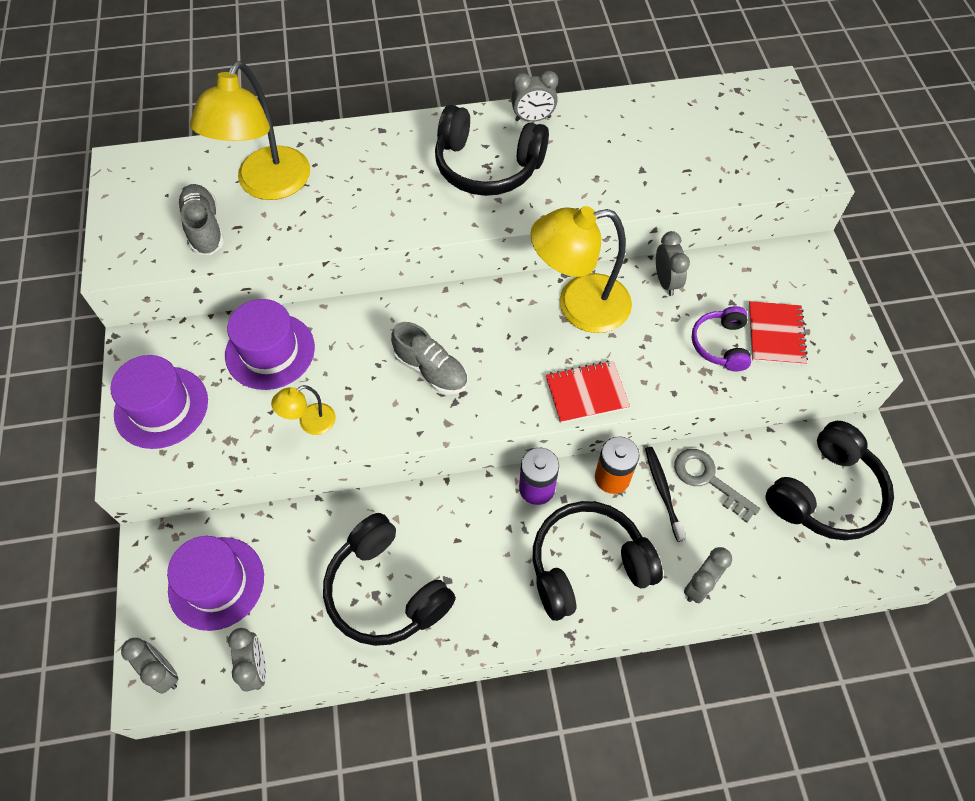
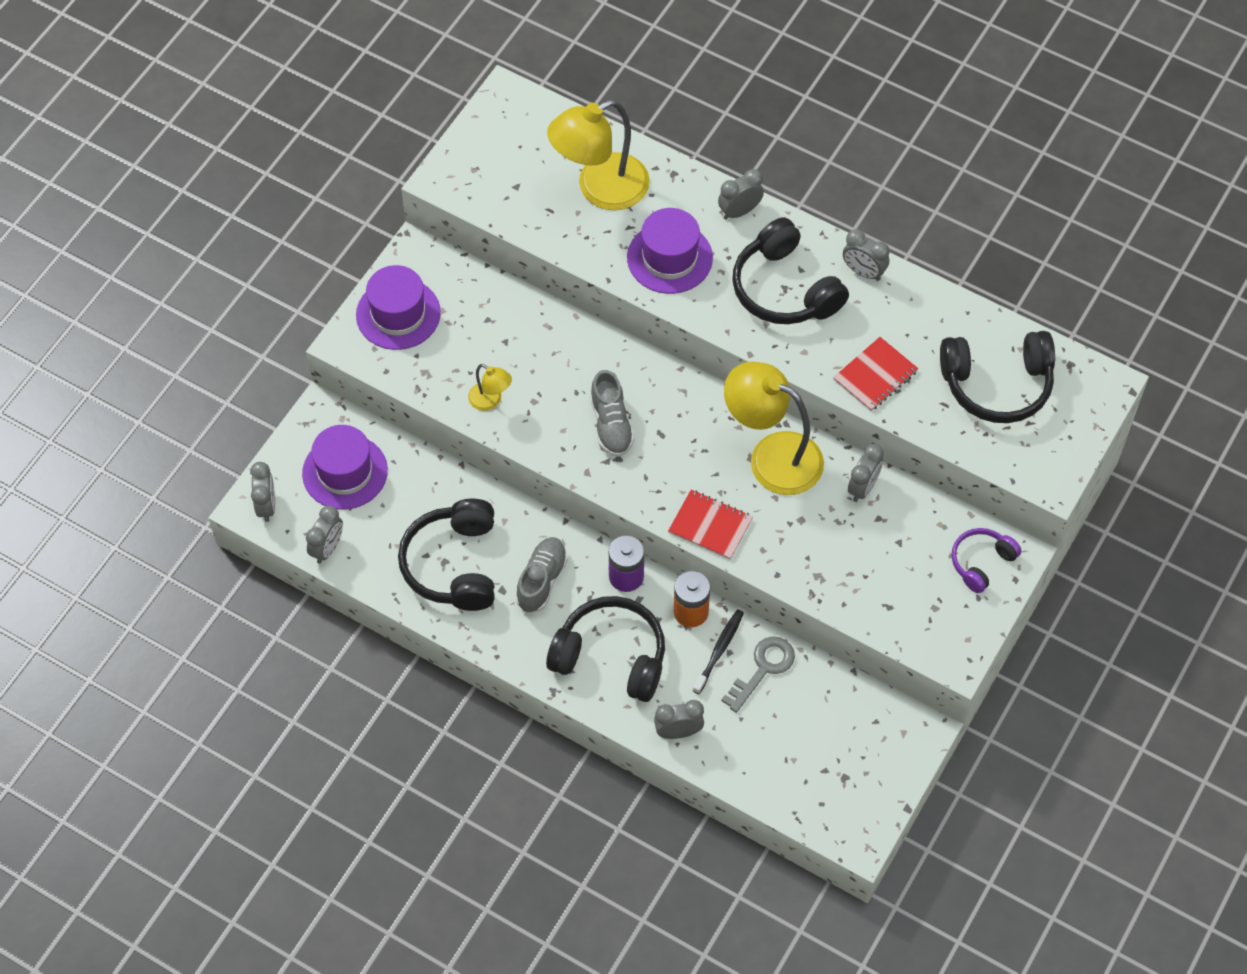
camera: 40 degrees right, 0 degrees up
grey shoe [177,184,224,255] -> grey shoe moved to [516,537,568,613]
purple hat [225,299,315,390] -> purple hat moved to [627,208,713,294]
yellow lamp [271,385,336,435] -> yellow lamp turned 150 degrees counterclockwise [468,364,512,411]
grey key [674,449,760,523] -> grey key turned 45 degrees clockwise [721,636,795,713]
purple headphones [691,306,751,371] -> purple headphones moved to [952,528,1022,593]
red notebook [749,301,808,365] -> red notebook moved to [833,337,918,411]
black headphones [766,421,894,540] -> black headphones moved to [940,331,1055,423]
none -> grey clock [718,169,764,220]

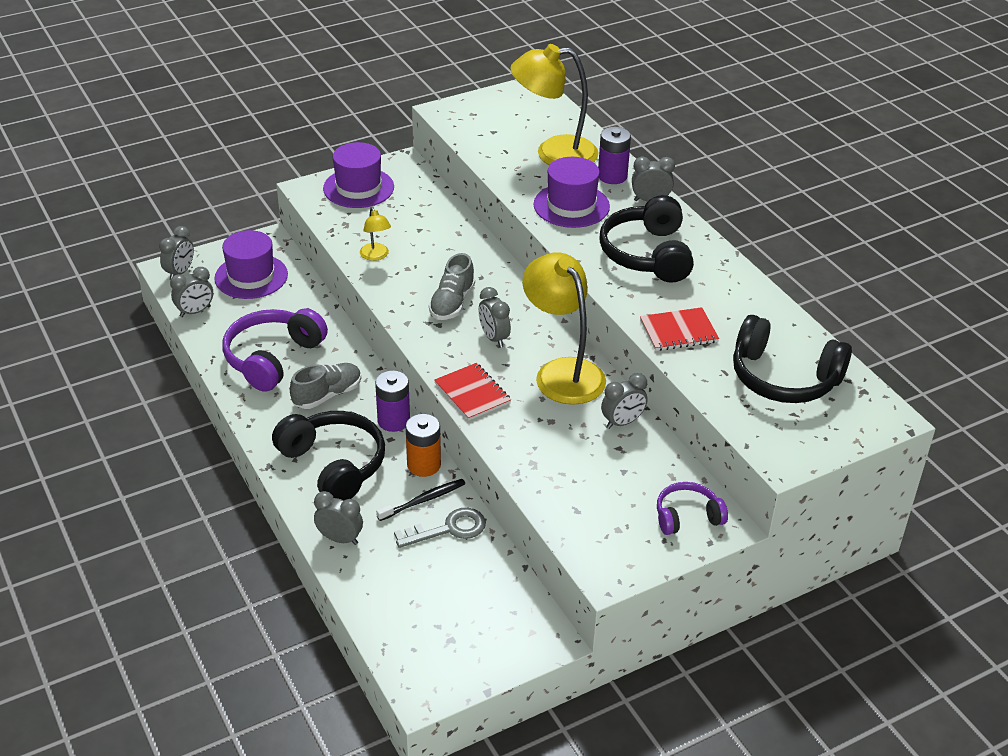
camera: 30 degrees right, 20 degrees down
black headphones [398,499,495,611] -> purple headphones [222,308,328,392]
grey clock [843,229,890,281] -> grey clock moved to [479,287,511,348]
none -> purple battery [598,127,631,184]

